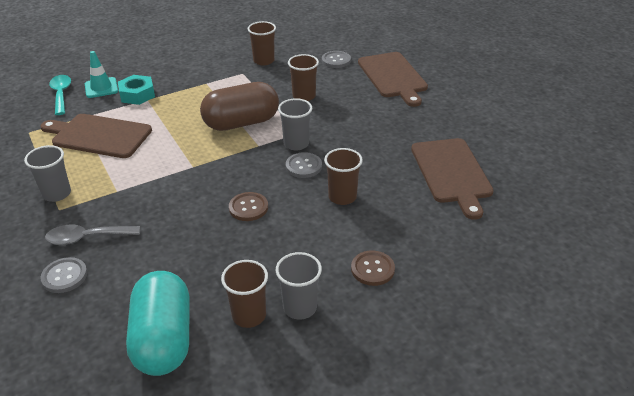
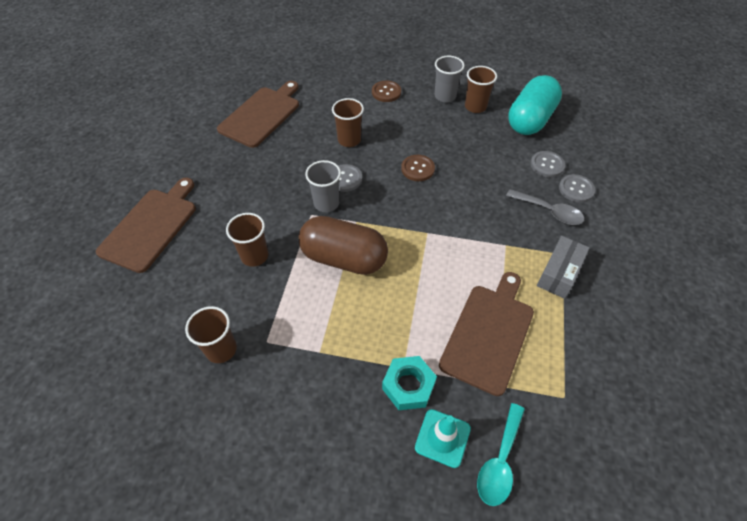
camera: 140 degrees left, 15 degrees up
grey cup [24,145,71,202] -> grey box [537,236,590,299]
brown cutting board [40,114,152,158] -> brown cutting board turned 120 degrees counterclockwise [439,272,534,396]
grey button [322,51,351,68] -> grey button moved to [531,151,565,177]

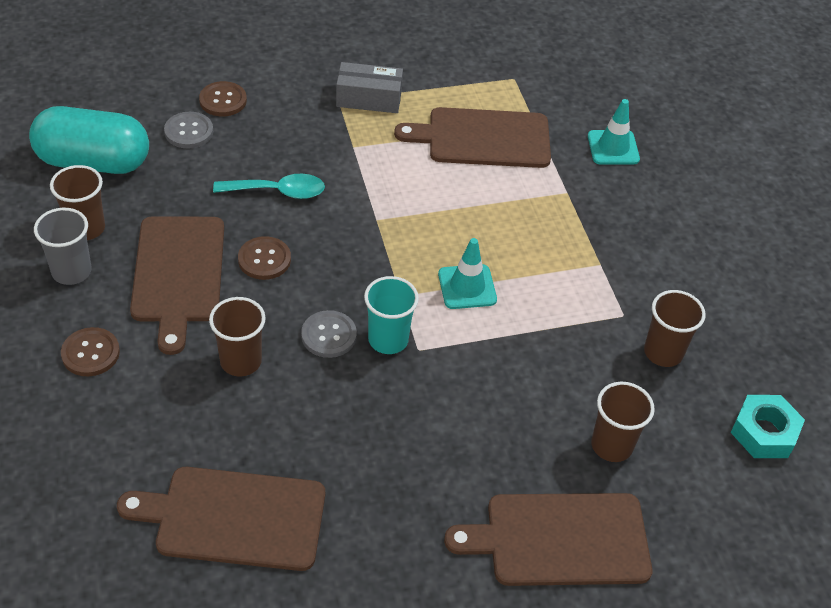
camera: 120 degrees left, 5 degrees down
brown cup [226,213,268,267] -> brown cup moved to [591,382,655,462]
brown capsule [298,216,388,275] -> turquoise traffic cone [438,238,497,309]
grey cup [305,160,341,212] -> turquoise cup [364,276,419,354]
turquoise nut [382,356,437,410] -> turquoise nut moved to [731,395,805,458]
turquoise spoon [477,403,525,506] -> turquoise spoon moved to [213,174,325,199]
grey spoon [506,189,585,225] -> none
grey button [559,174,595,203] -> brown button [199,81,247,117]
none -> brown cutting board [130,216,224,355]

